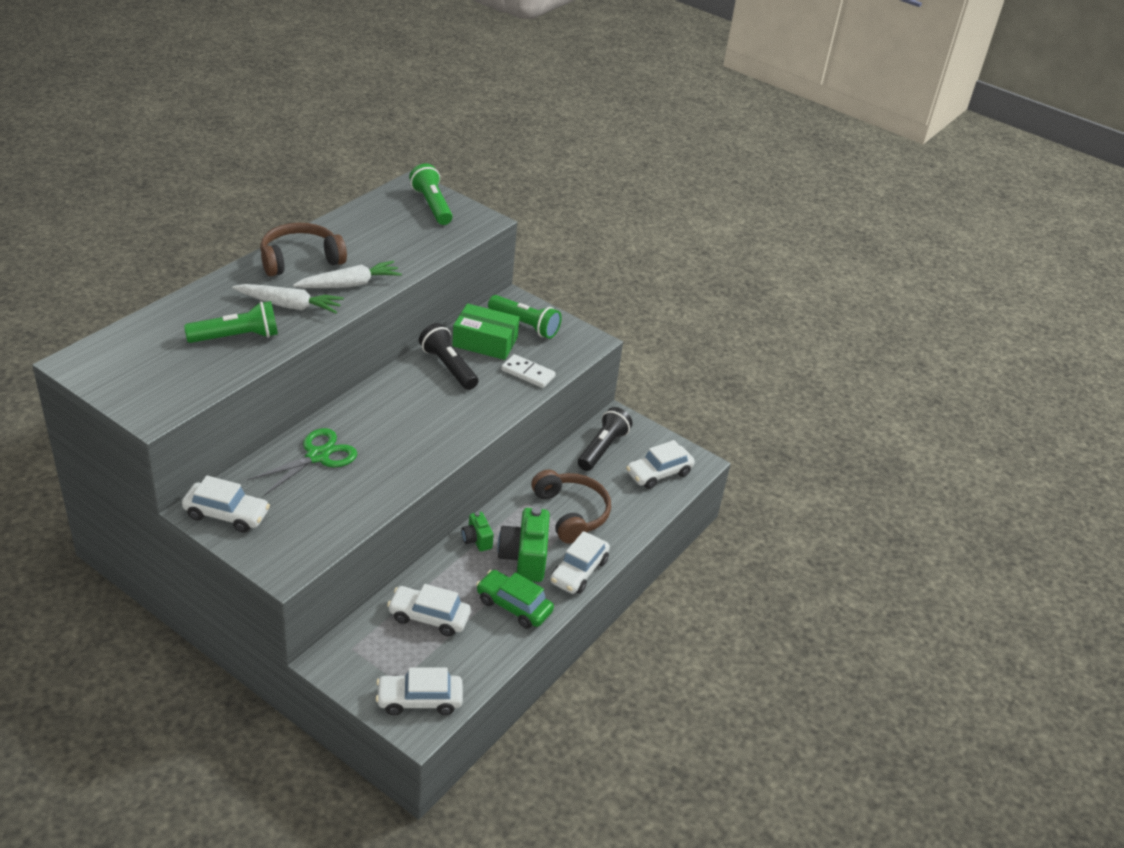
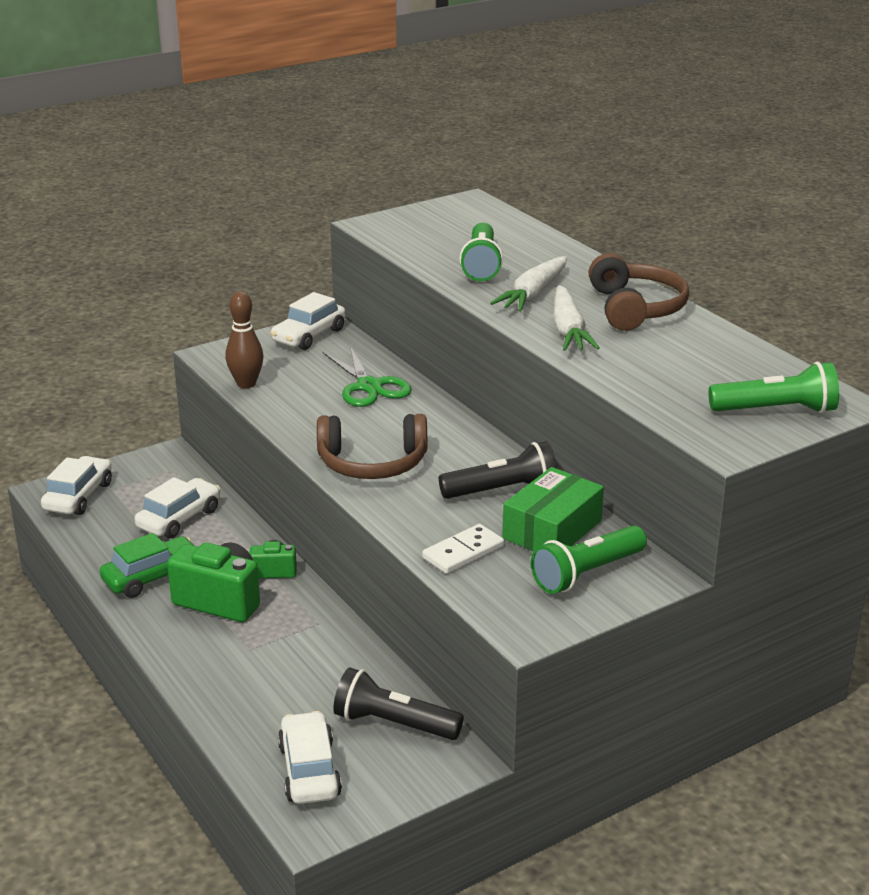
camera: 115 degrees right, 10 degrees down
brown headphones [531,470,611,543] -> brown headphones moved to [317,414,427,479]
white car [550,531,610,594] -> none
black flashlight [578,407,633,471] -> black flashlight turned 150 degrees clockwise [333,668,464,740]
none -> brown bowling pin [225,292,264,388]

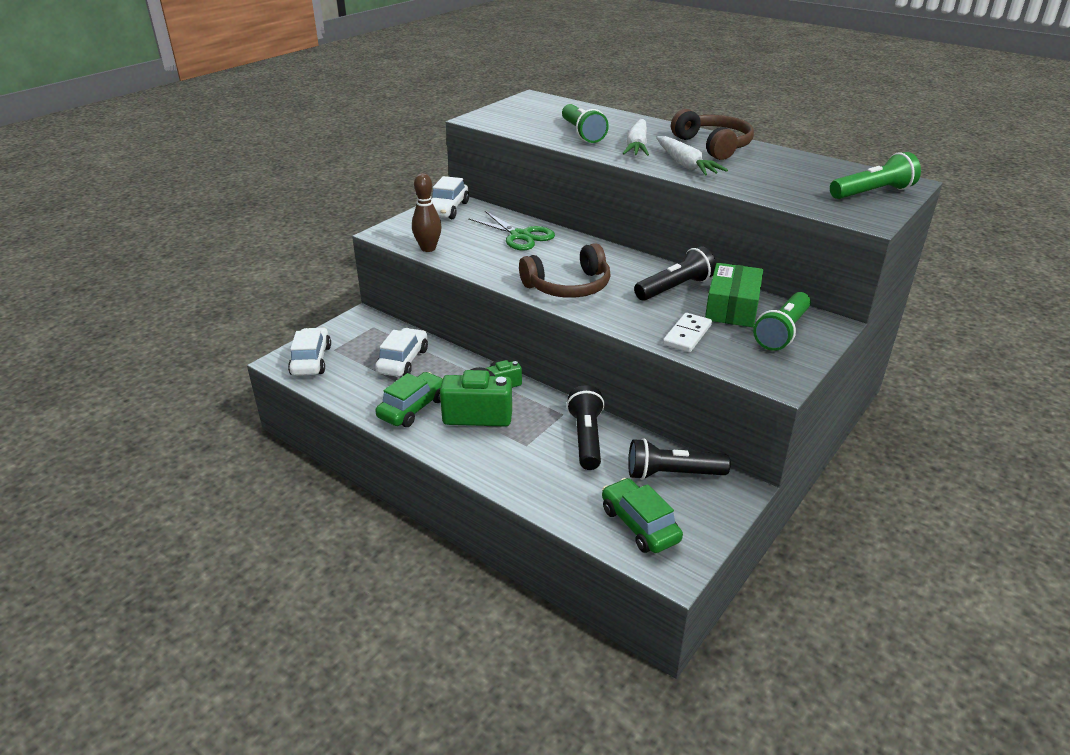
camera: 20 degrees left, 5 degrees up
white car [278,711,342,804] -> green car [602,478,683,553]
none -> black flashlight [567,385,605,470]

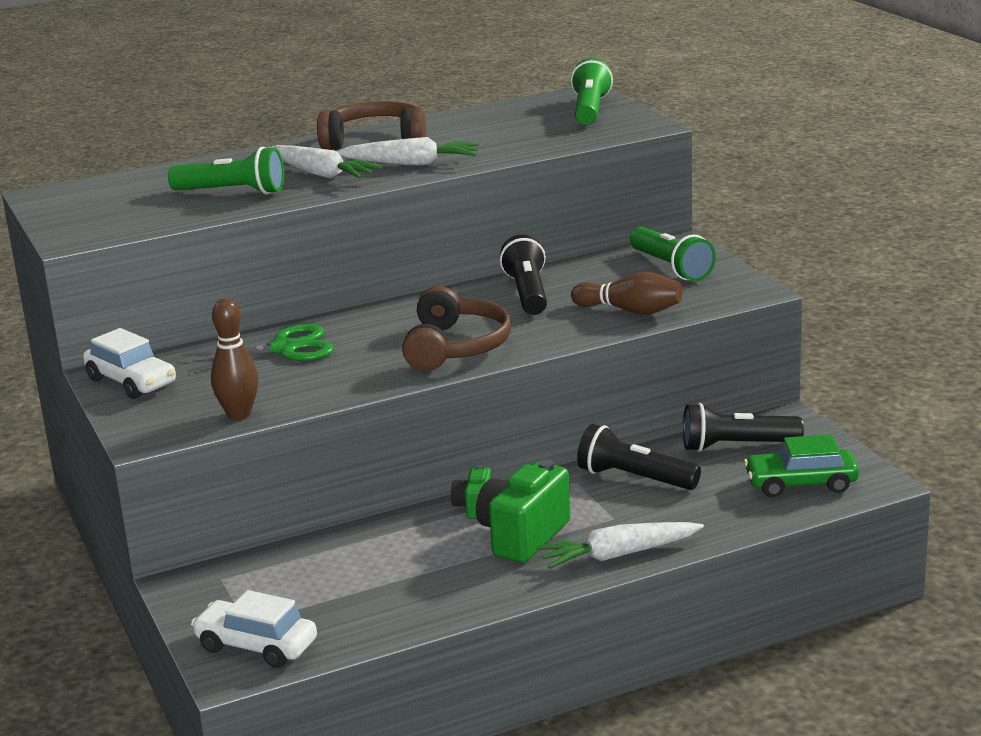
camera: 60 degrees left, 10 degrees down
white car [375,328,428,377] -> none
green car [375,372,443,427] -> none
black flashlight [628,439,731,480] -> black flashlight turned 60 degrees clockwise [683,403,804,452]
white domino [663,313,712,352] -> brown bowling pin [571,272,682,315]
green box [705,263,763,327] -> none
none -> white carrot [537,522,704,569]

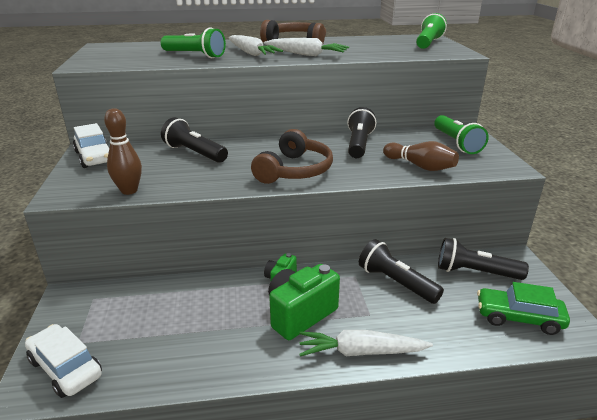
camera: 15 degrees right, 5 degrees up
green scissors [182,324,334,372] -> black flashlight [161,118,228,163]

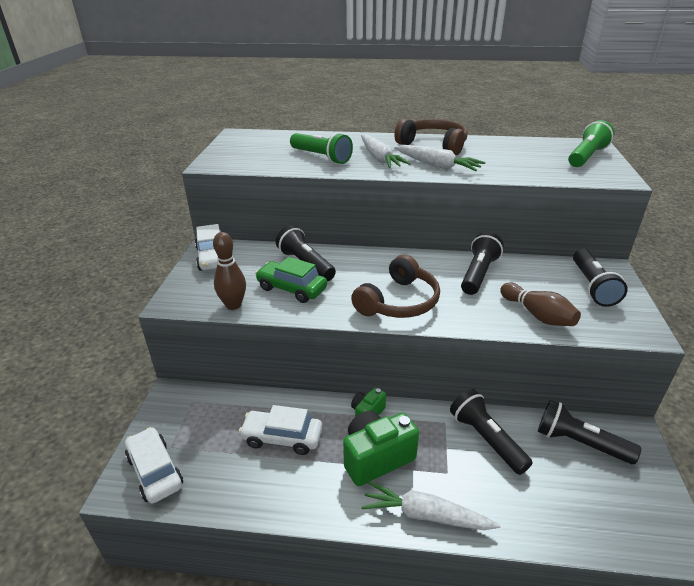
camera: 15 degrees right, 5 degrees up
green flashlight [434,115,489,154] -> black flashlight [573,249,628,307]
green car [477,282,570,335] -> green car moved to [255,257,327,303]
none -> white car [239,405,322,455]

